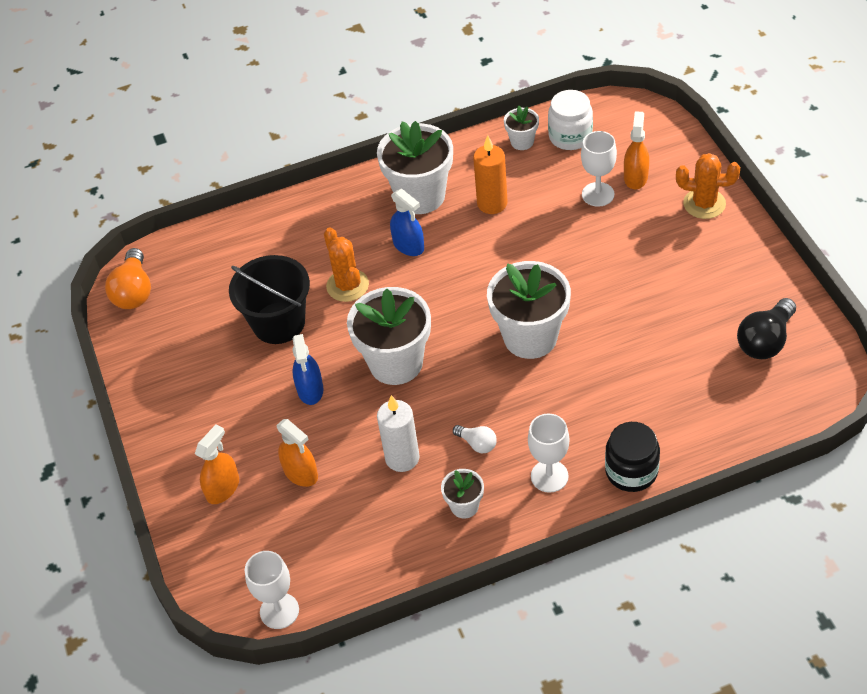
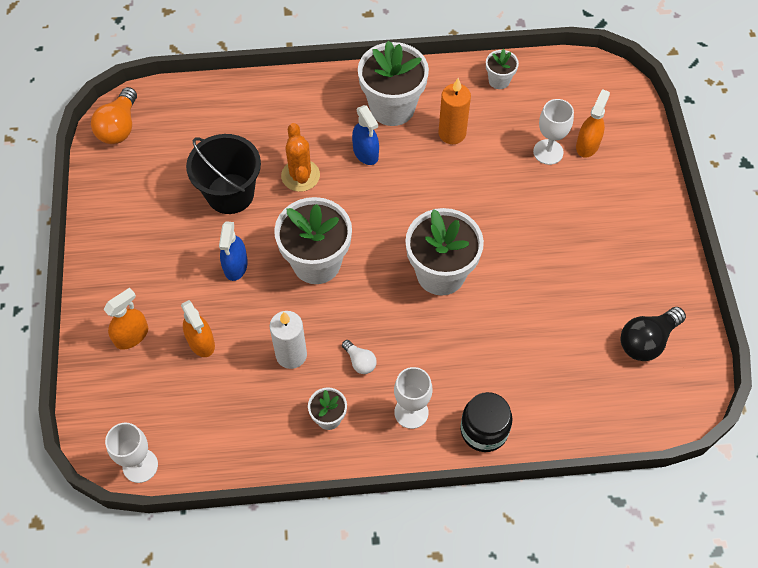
camera: 10 degrees right, 10 degrees up
white jar [548,90,593,150] -> none
orange cactus [676,153,740,219] -> none

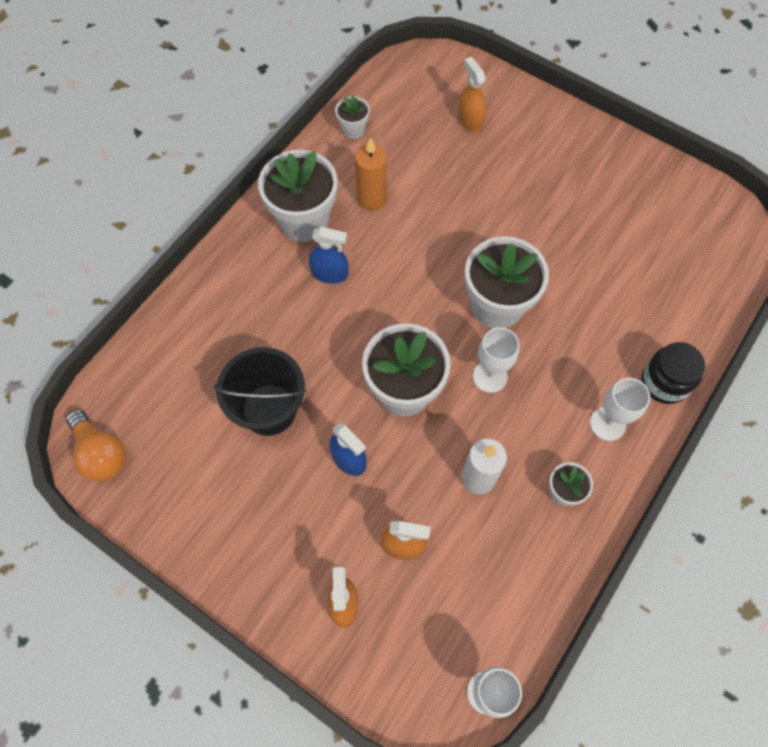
camera: 50 degrees left, 5 degrees up
orange cactus [281,123,320,192] -> none
white light bulb [342,340,377,374] -> none
white goblet [533,99,574,165] -> white goblet moved to [473,327,519,393]
black light bulb [620,307,686,361] -> none

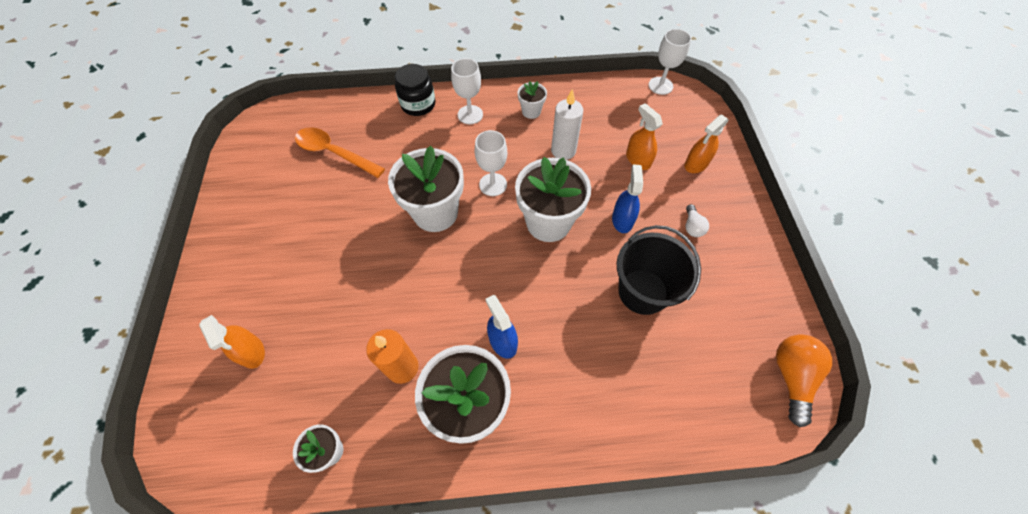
camera: 130 degrees left, 5 degrees down
orange spray bottle [458,57,486,132] -> orange spray bottle turned 60 degrees counterclockwise [199,315,265,369]
none -> orange spoon [295,127,385,178]
none -> white light bulb [686,204,709,237]

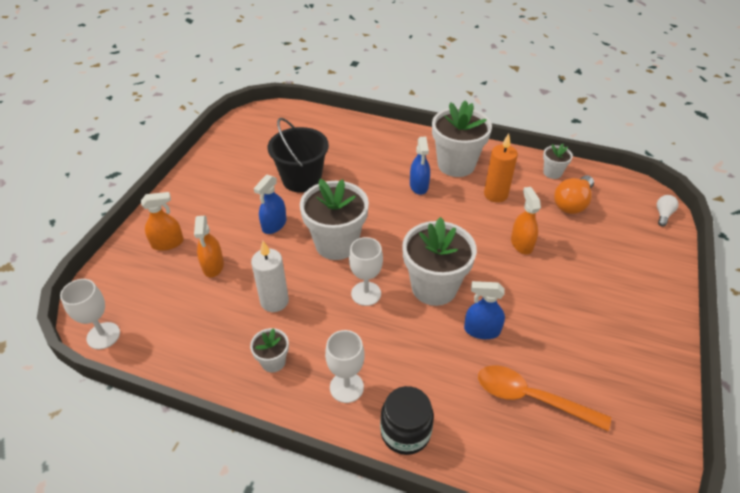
camera: 155 degrees left, 15 degrees down
orange spray bottle [199,315,265,369] -> orange spray bottle moved to [511,187,541,255]
orange spoon [295,127,385,178] -> orange spoon turned 150 degrees clockwise [478,365,611,431]
white light bulb [686,204,709,237] -> white light bulb moved to [657,195,678,227]
orange light bulb [776,335,832,427] -> orange light bulb moved to [554,175,594,214]
none -> blue spray bottle [464,281,505,339]

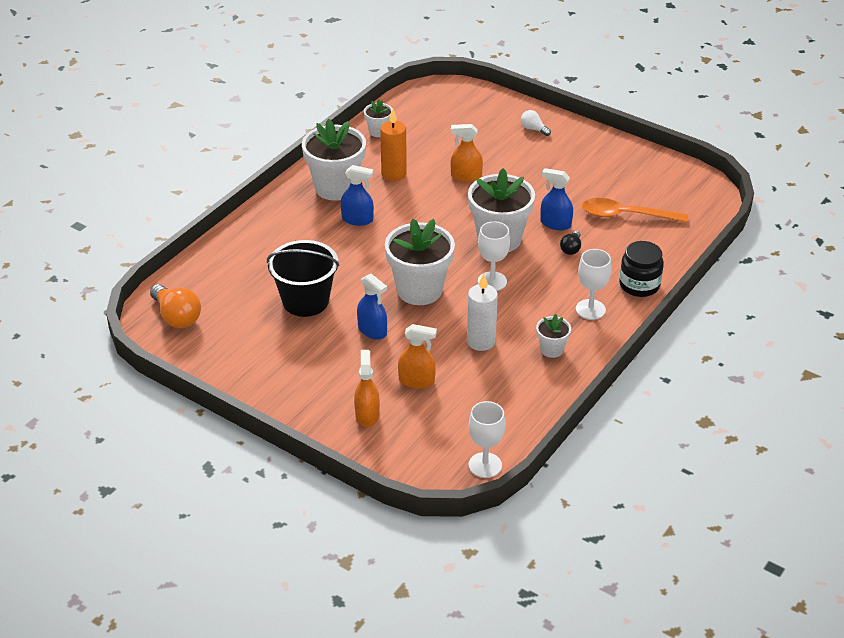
camera: 75 degrees left, 5 degrees down
blue spray bottle [464,281,505,339] -> blue spray bottle turned 90 degrees clockwise [540,168,573,230]
orange spoon [478,365,611,431] -> orange spoon turned 60 degrees clockwise [582,198,688,223]
orange light bulb [554,175,594,214] -> orange light bulb moved to [150,284,201,328]
white light bulb [657,195,678,227] -> white light bulb moved to [521,110,551,136]
none -> black light bulb [560,230,581,255]

